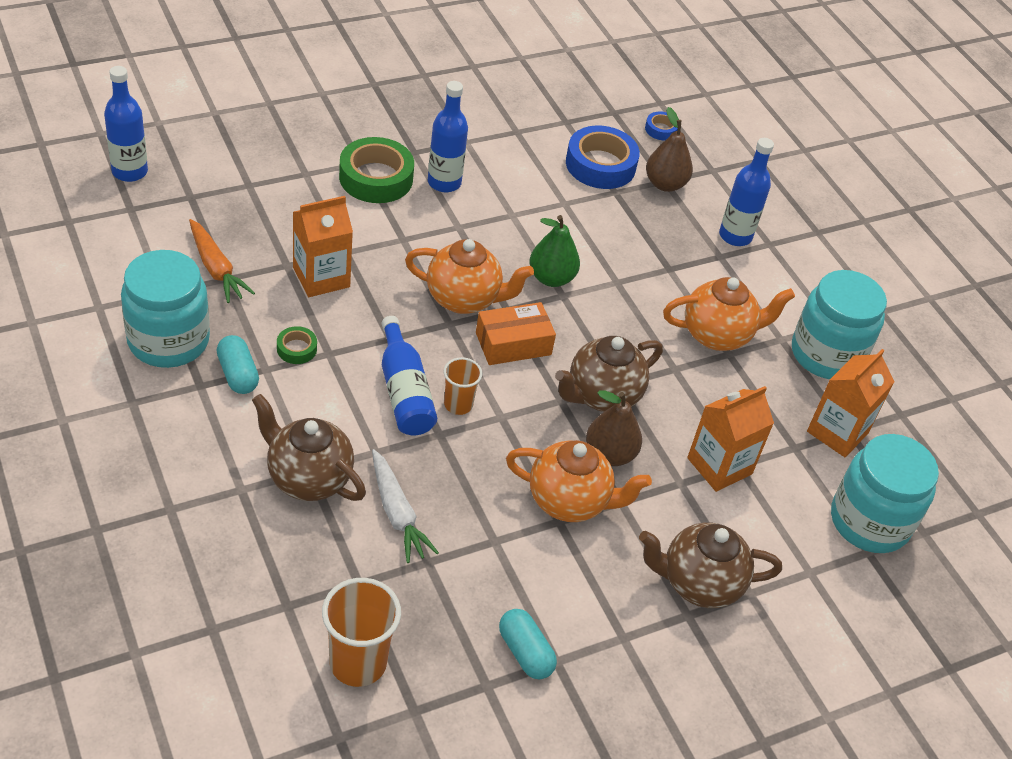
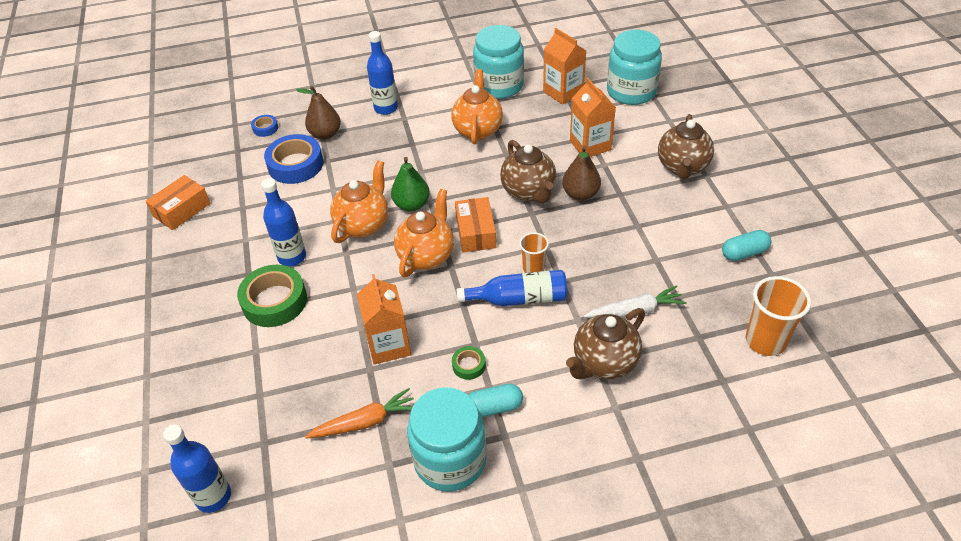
camera: 70 degrees left, 0 degrees up
orange teapot [506,440,652,522] -> orange teapot moved to [330,160,388,243]
none -> orange box [146,175,211,230]

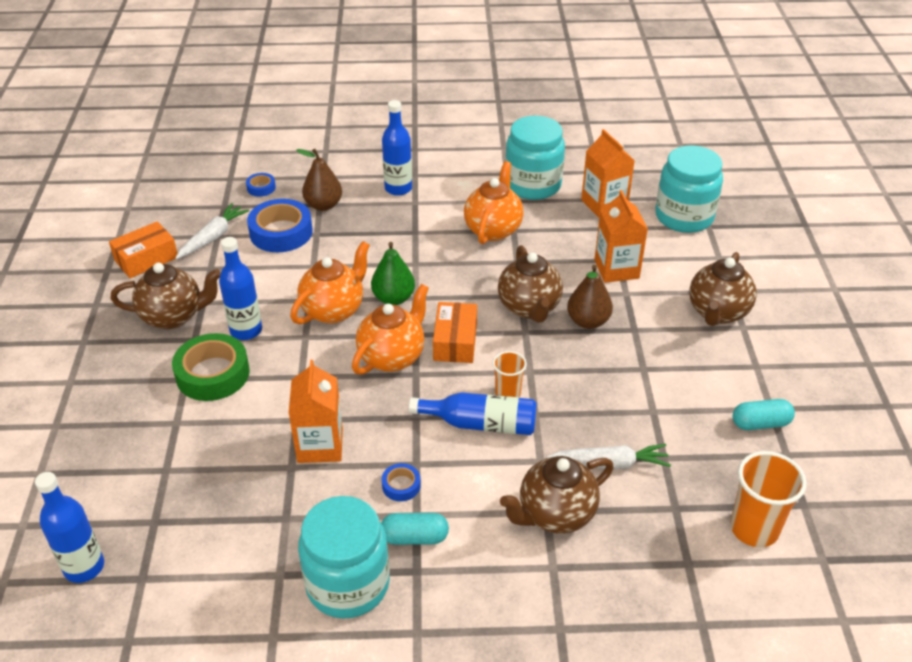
camera: 10 degrees right, 5 degrees down
orange carrot [305,388,414,439] -> none
green tape [452,346,486,380] -> blue tape [382,463,421,501]
none -> brown teapot [110,262,221,329]
none -> white carrot [176,203,249,259]

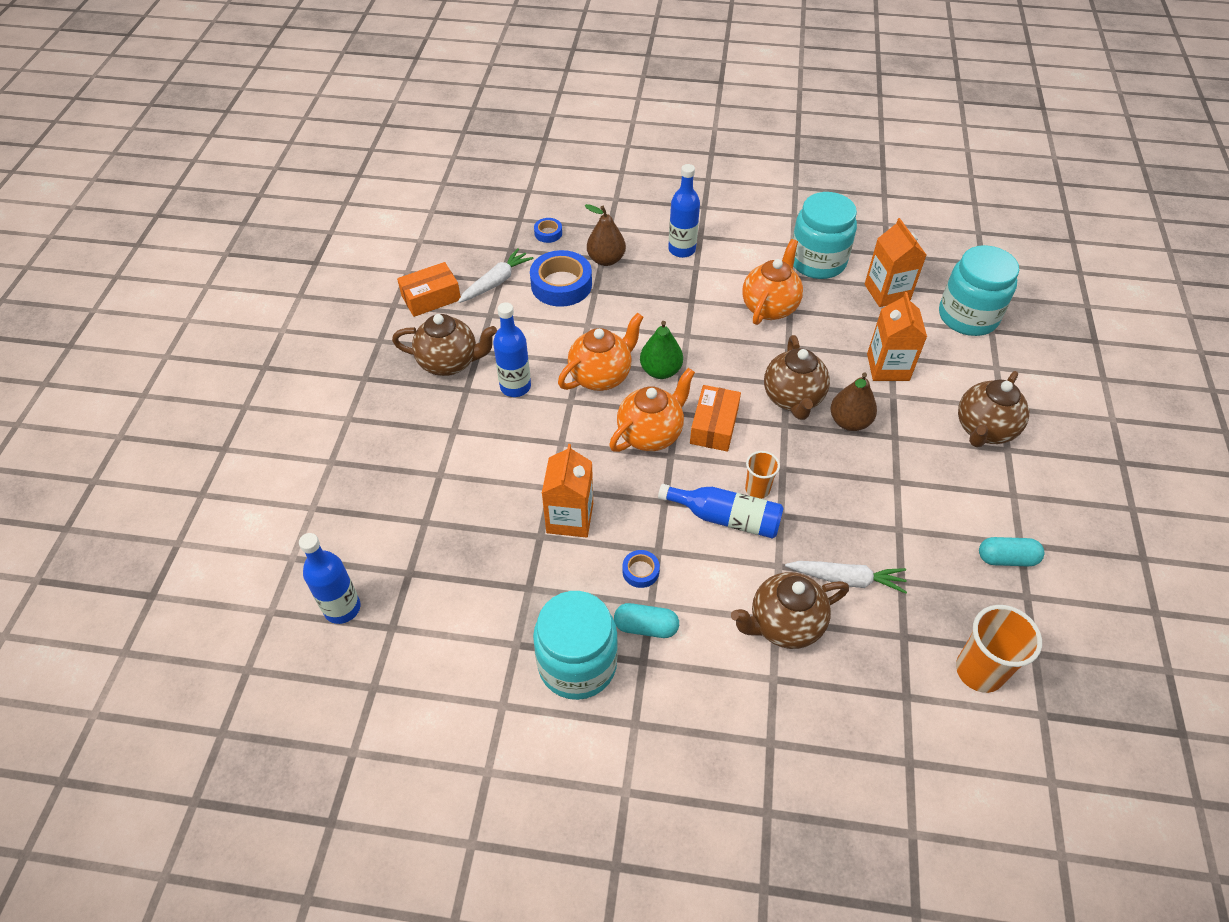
camera: 10 degrees right, 10 degrees up
green tape [172,333,250,401] -> none

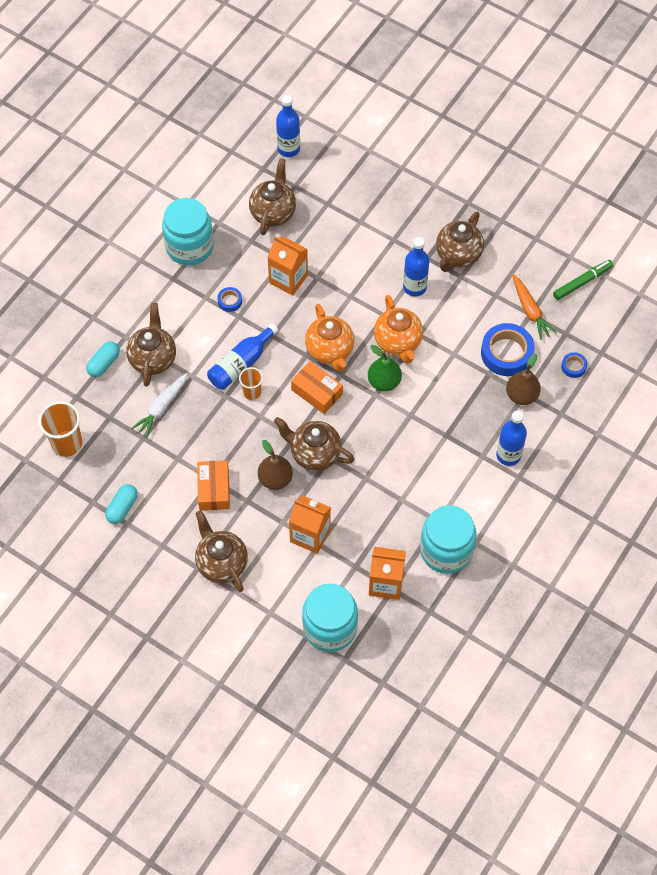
camera: 115 degrees right, 10 degrees up
orange box [397,262,461,317] -> orange box moved to [197,460,230,511]
white carrot [458,248,534,303] -> orange carrot [512,274,557,340]
turquoise capsule [614,603,679,638] -> turquoise capsule moved to [86,341,120,377]
orange teapot [742,239,803,325] -> none
none -> brown teapot [249,158,296,235]
none -> green marker [553,260,613,300]

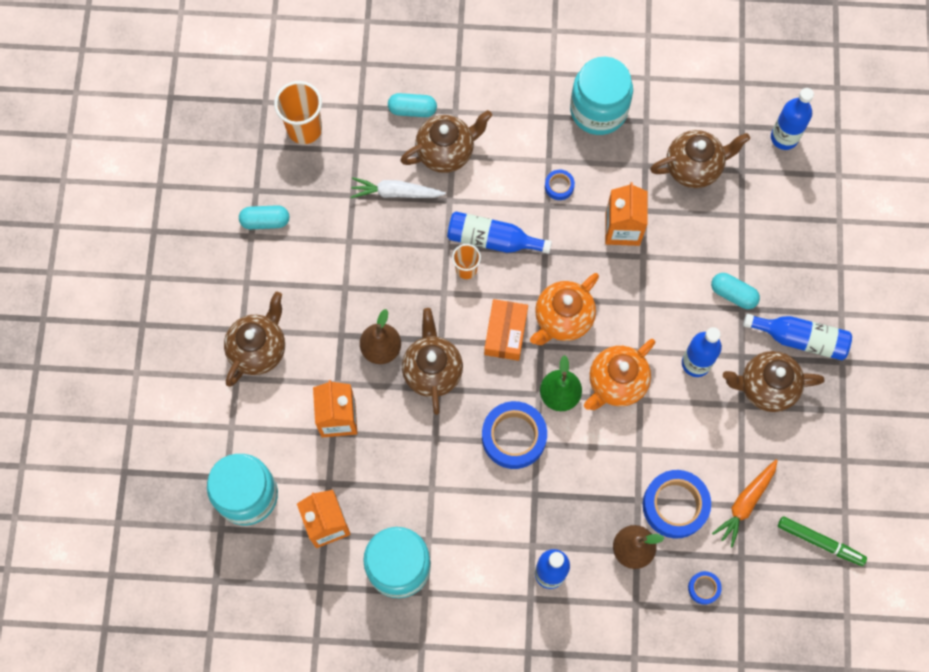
camera: 60 degrees right, 10 degrees up
orange box [197,460,230,511] -> none
none -> blue tape [482,401,547,469]
none -> turquoise capsule [711,273,760,309]
none -> blue bottle [743,313,852,360]

